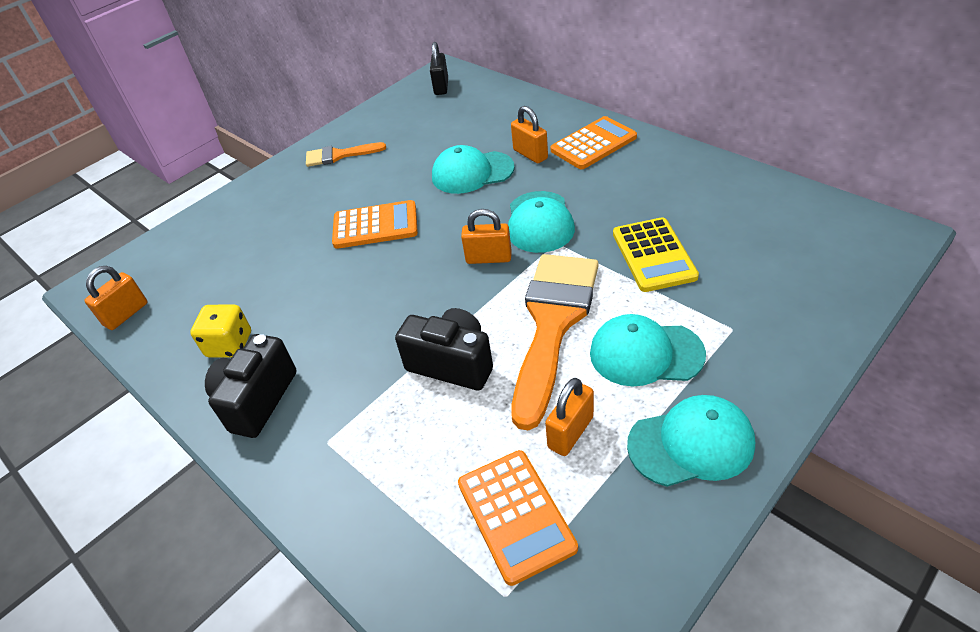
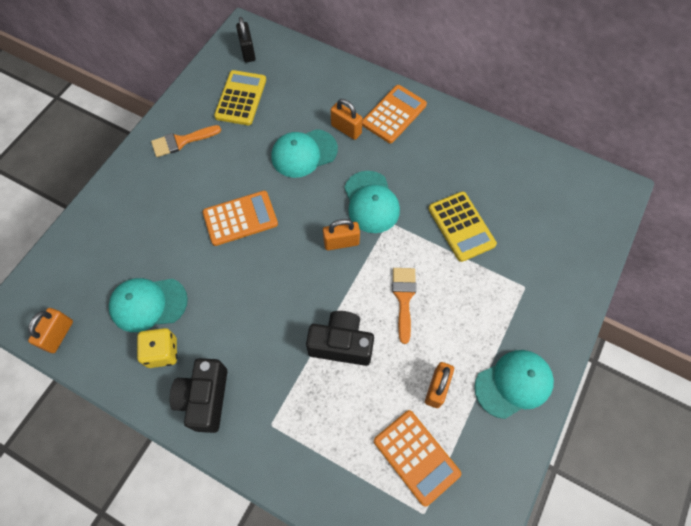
camera: 20 degrees left, 20 degrees up
orange brush [512,254,599,431] -> orange brush [392,268,416,344], size x0.50
turquoise cap [590,314,706,386] -> turquoise cap moved to [109,278,188,332]
none -> yellow calculator [214,70,266,125]

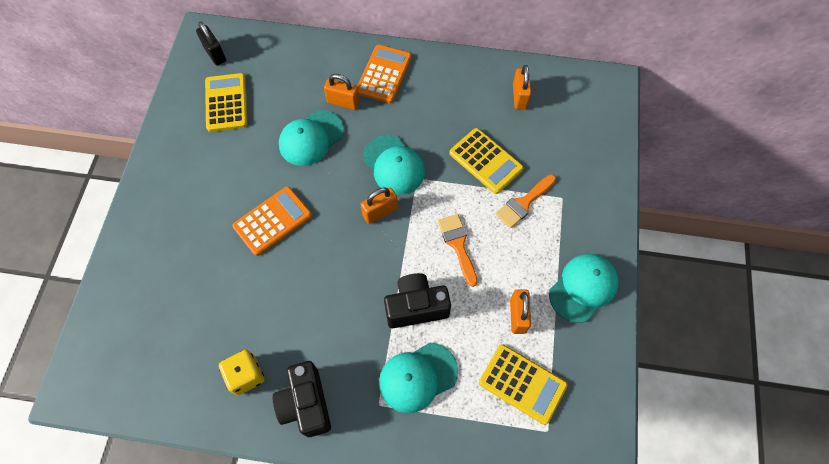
camera: 20 degrees left, 0 degrees up
orange padlock [28,308,73,353] -> orange padlock moved to [513,65,531,110]
turquoise cap [109,278,188,332] -> turquoise cap moved to [379,343,458,413]
orange brush [151,125,221,157] -> orange brush moved to [495,174,556,228]
orange calculator [374,410,461,507] -> yellow calculator [479,344,568,425]

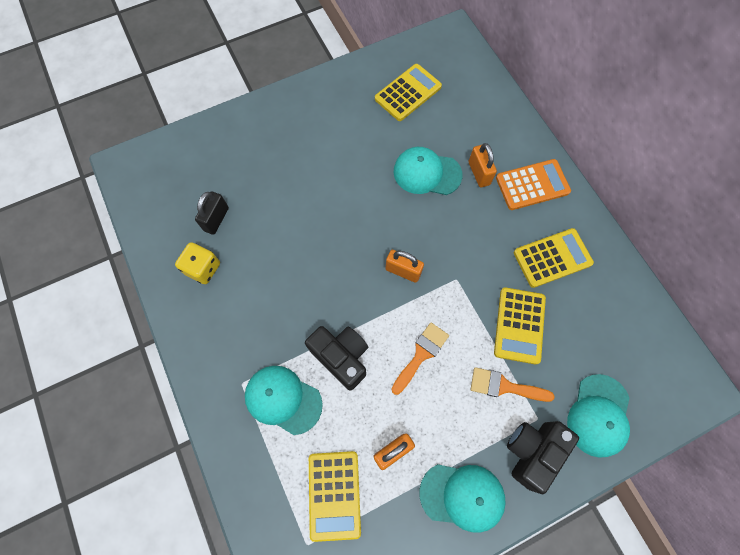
camera: 55 degrees right, 5 degrees up
black padlock [196,22,226,66] -> black padlock moved to [195,191,229,235]
orange calculator [232,186,312,256] -> none
black camera [272,361,331,437] -> black camera moved to [507,421,579,494]
turquoise cap [363,135,425,195] -> turquoise cap moved to [567,374,630,458]
orange padlock [513,65,531,110] -> none
none -> yellow calculator [514,228,594,288]

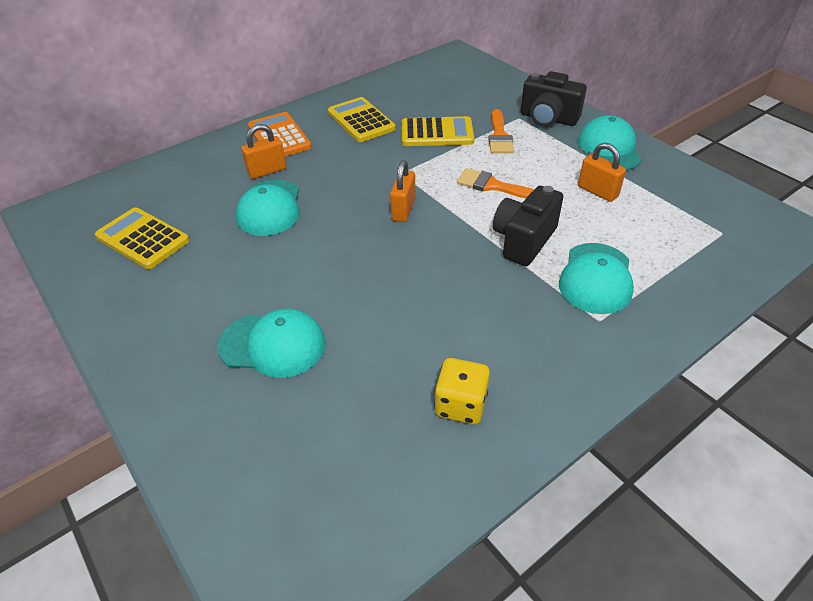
camera: 100 degrees left, 25 degrees down
black padlock [195,191,229,235] -> none
yellow calculator [309,451,361,542] -> none
turquoise cap [567,374,630,458] -> turquoise cap moved to [218,309,326,378]

